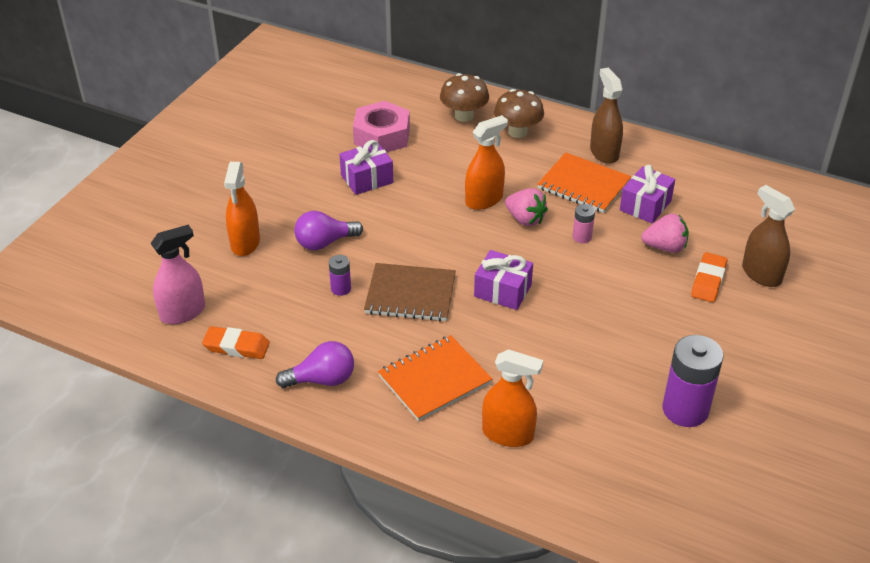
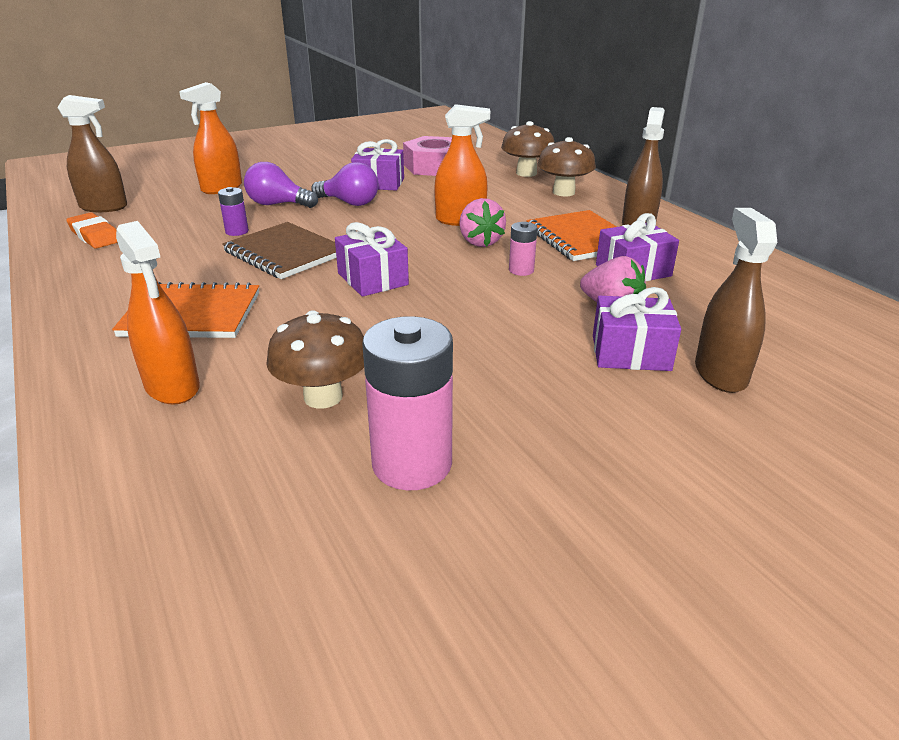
camera: 35 degrees right, 10 degrees down
pink spray bottle [151,225,205,324] -> brown spray bottle [57,95,127,212]
purple light bulb [276,341,354,388] -> purple light bulb moved to [311,162,378,206]
purple battery [663,335,724,427] -> pink battery [362,316,453,491]
orange eraser [691,252,727,302] -> purple gift [593,287,681,371]
none -> brown mushroom [266,310,364,409]

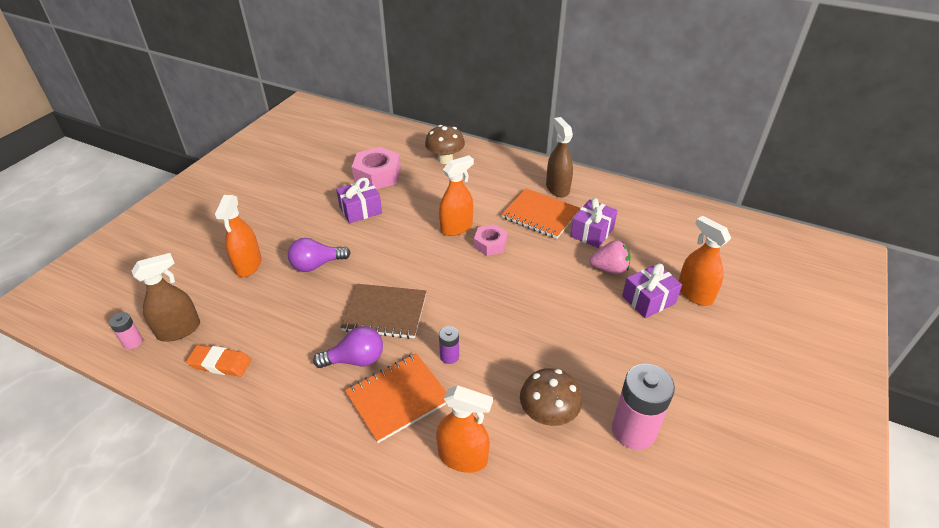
camera: 35 degrees left, 10 degrees up
purple battery [218,187,249,236] -> purple battery moved to [439,326,459,364]
purple light bulb [311,162,378,206] -> purple light bulb moved to [313,326,383,368]
purple gift [335,222,409,297] -> none
pink strawberry [459,198,506,247] -> pink nut [474,224,507,256]
pink battery [509,222,537,276] -> pink battery moved to [109,312,143,349]
brown mushroom [537,137,596,196] -> none
brown spray bottle [695,208,777,393] -> orange spray bottle [679,216,731,306]

